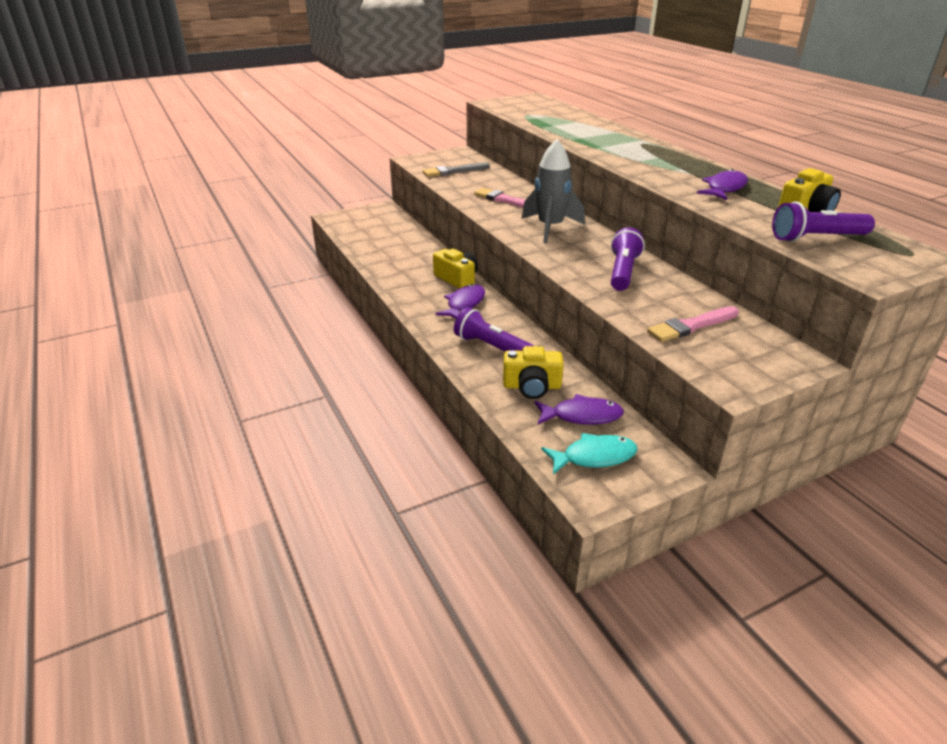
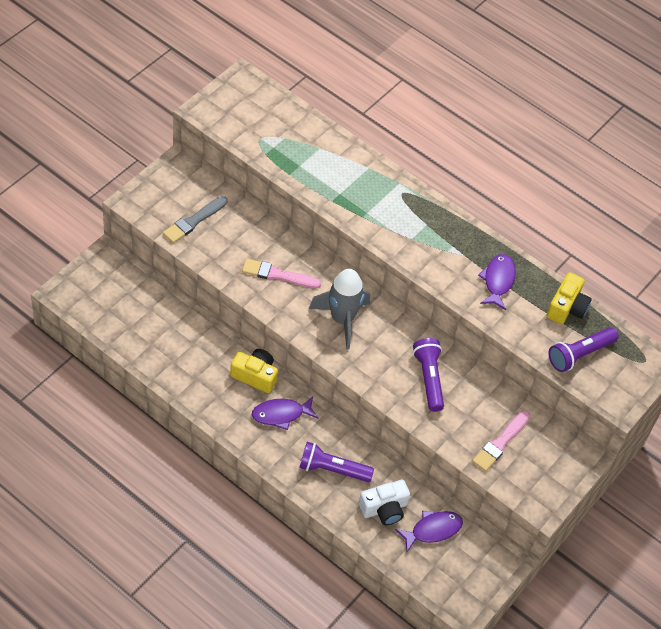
camera: 30 degrees left, 20 degrees up
purple fish [435,284,485,319] -> purple fish turned 105 degrees counterclockwise [252,396,318,430]
yellow camera [503,346,564,399] -> white camera [359,480,410,525]
turquoise fish [541,433,638,474] -> none

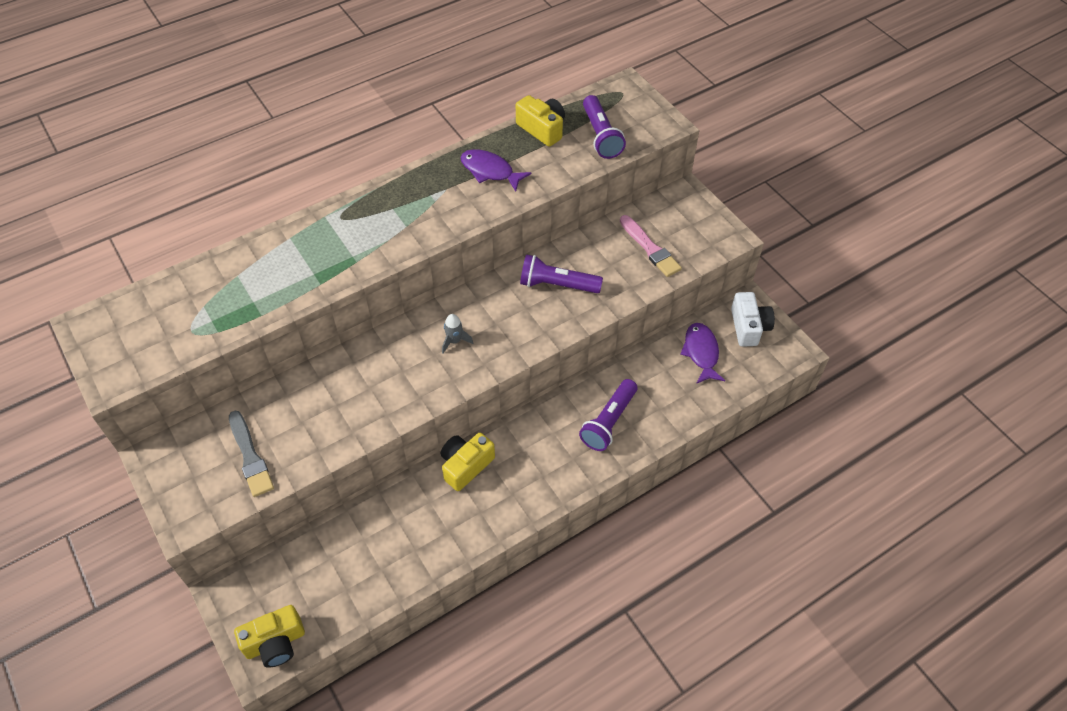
camera: 65 degrees left, 0 degrees up
pink brush [242,258,321,288] -> none
purple fish [252,396,318,430] -> none
grey rocket [309,269,370,349] -> grey rocket [442,314,473,353], size x0.45
white camera [359,480,410,525] -> white camera moved to [731,292,775,347]
none -> yellow camera [234,605,305,668]

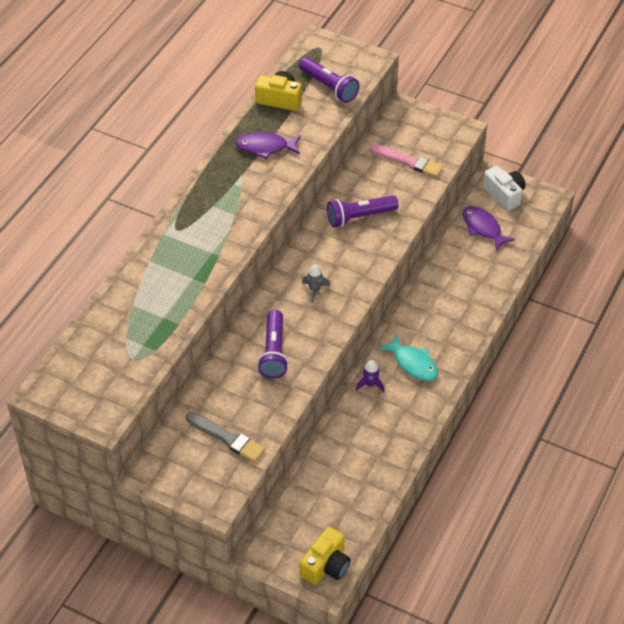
camera: 30 degrees left, 5 degrees down
yellow camera [441,433,495,491] -> purple rocket [356,360,385,392]
purple flashlight [579,379,637,451] -> purple flashlight moved to [257,310,289,379]
none -> turquoise fish [378,334,438,381]

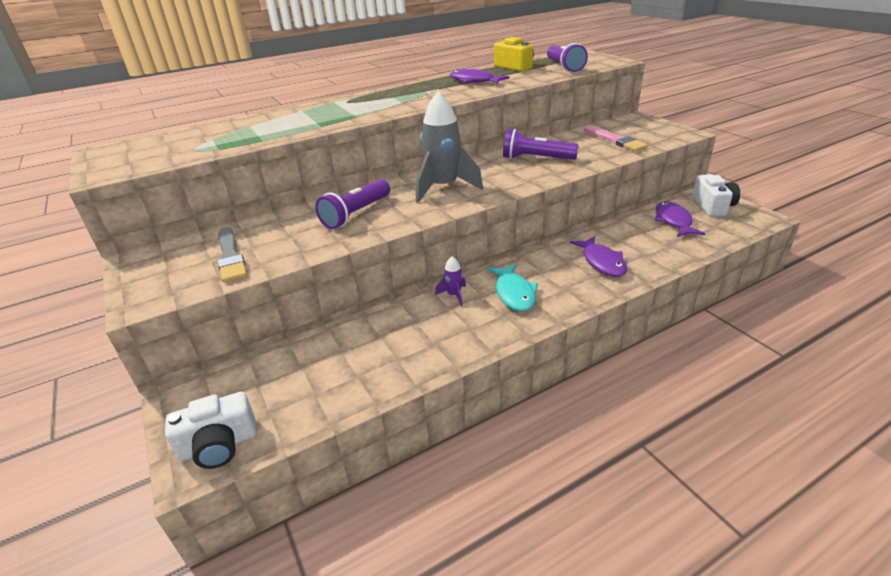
camera: 35 degrees right, 15 degrees down
yellow camera [300,527,351,585] -> white camera [165,392,257,469]
grey rocket [302,264,330,303] -> grey rocket [416,91,483,203], size x2.23
none -> purple fish [570,236,627,277]

